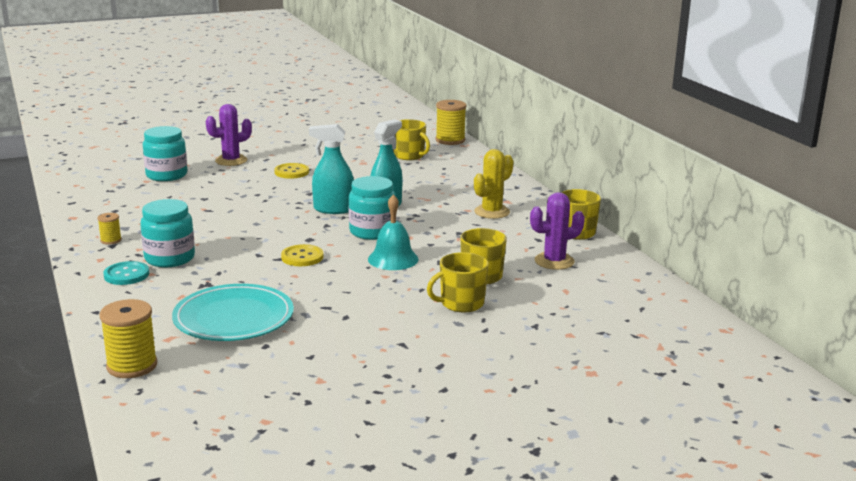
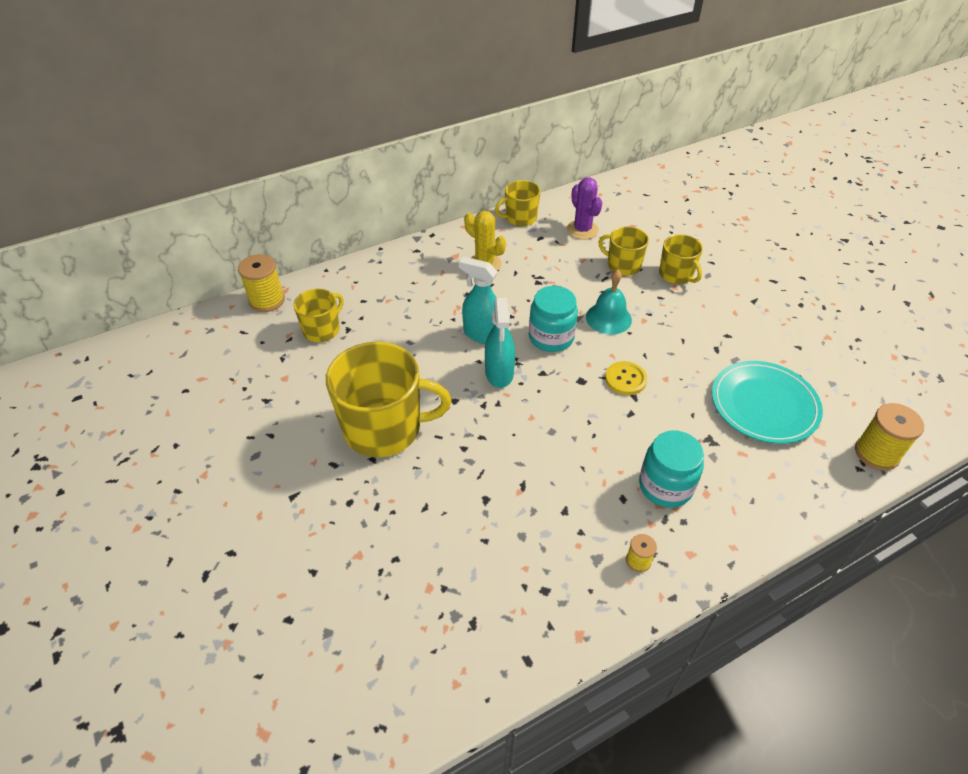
camera: 95 degrees left, 25 degrees up
turquoise button [103,261,149,285] -> none
turquoise jar [143,126,187,181] -> none
purple cactus [206,104,252,166] -> none
yellow button [274,163,309,179] -> yellow mug [326,342,451,457]

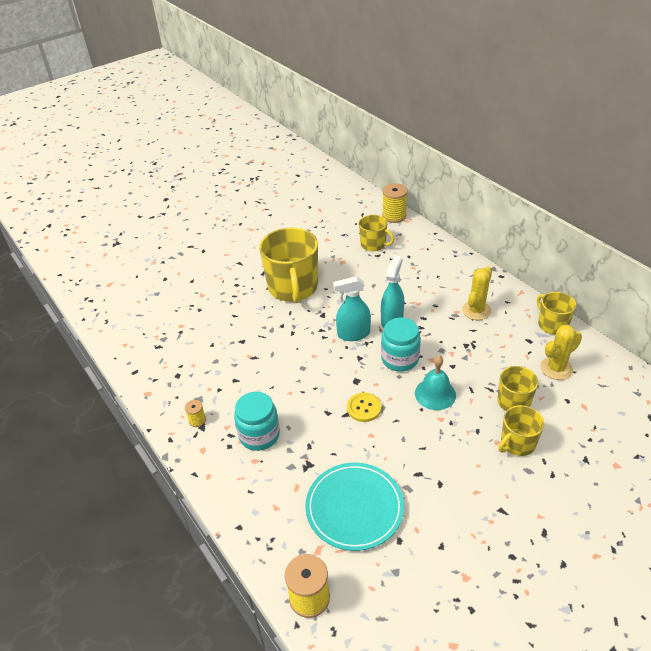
camera: 85 degrees right, 5 degrees down
purple cactus [567,177,602,240] -> yellow cactus [540,324,582,380]

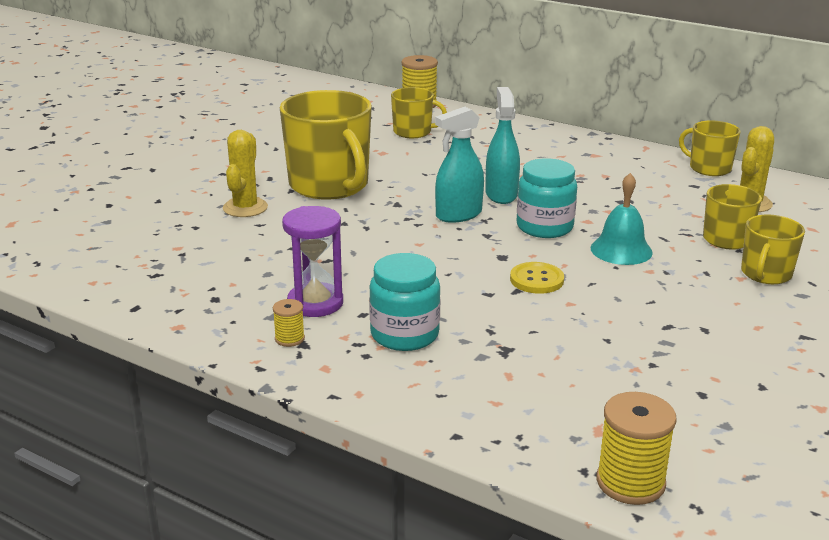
camera: 25 degrees left, 15 degrees down
turquoise plate [305,463,404,551] -> none
yellow cactus [462,266,492,320] -> yellow cactus moved to [223,130,268,217]
none -> purple hourglass [282,206,343,317]

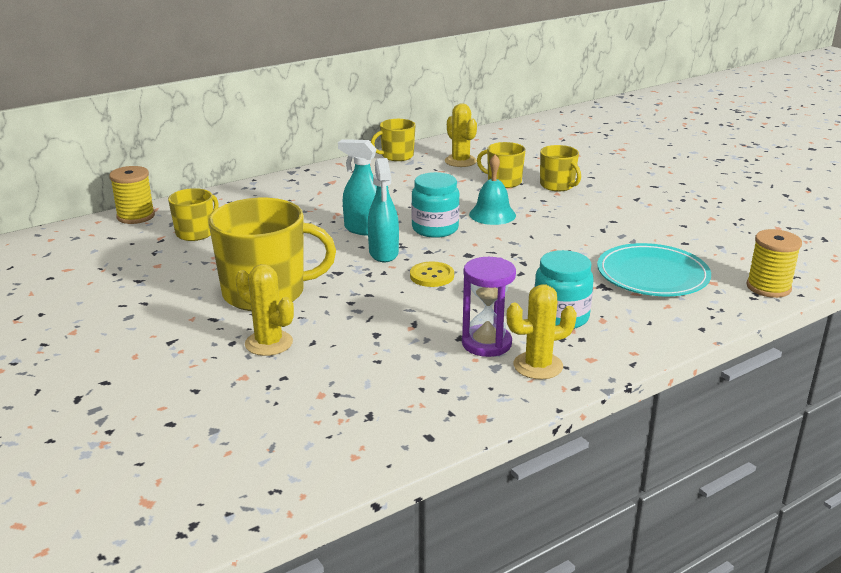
camera: 65 degrees left, 0 degrees up
yellow spool [273,299,305,347] -> yellow cactus [506,284,577,380]
yellow button [510,262,564,294] -> yellow button moved to [410,262,454,287]
none -> turquoise plate [597,243,711,296]

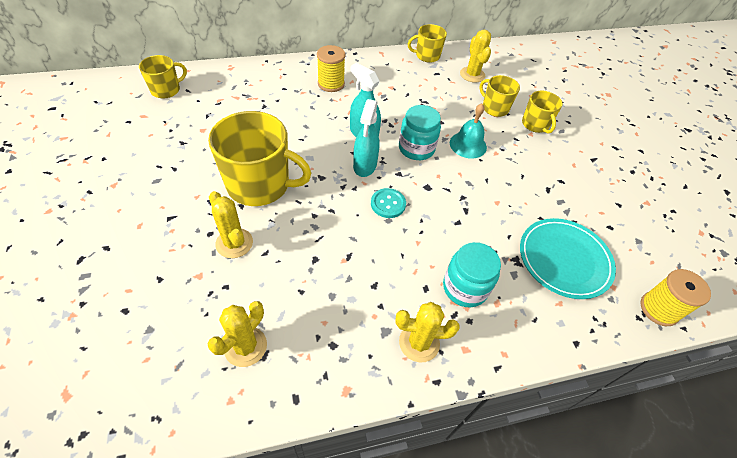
camera: 15 degrees right, 25 degrees up
yellow spool [109,166,155,224] -> yellow spool moved to [317,45,346,92]
yellow mug [168,188,219,241] -> yellow mug moved to [139,55,187,98]
yellow button [410,262,454,287] -> turquoise button [371,188,406,218]
purple hourglass [462,257,516,357] -> none
none -> yellow cactus [208,301,267,367]

